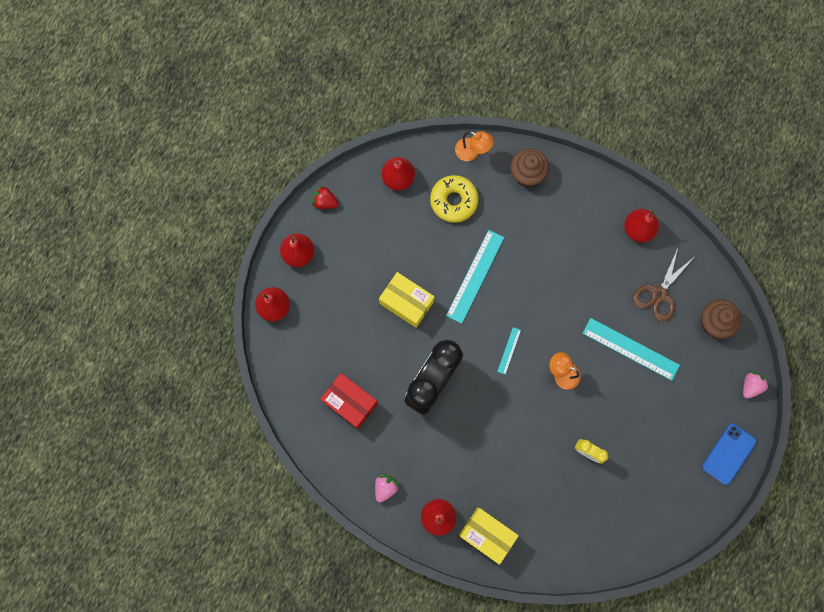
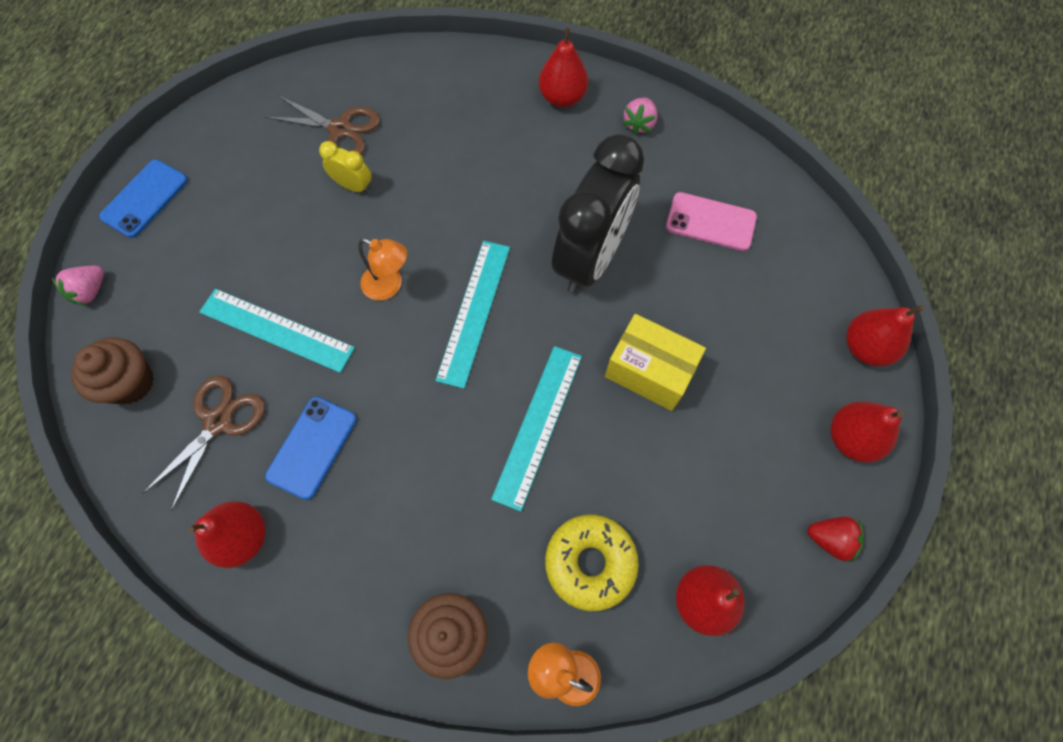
camera: 175 degrees right, 10 degrees down
red box [320,373,378,429] -> pink phone [666,192,757,251]
yellow box [459,507,519,565] -> none
turquoise ruler [497,327,521,375] -> turquoise ruler [435,241,510,389], size x2.08
none -> brown scissors [265,95,380,155]
none -> blue phone [265,397,357,500]

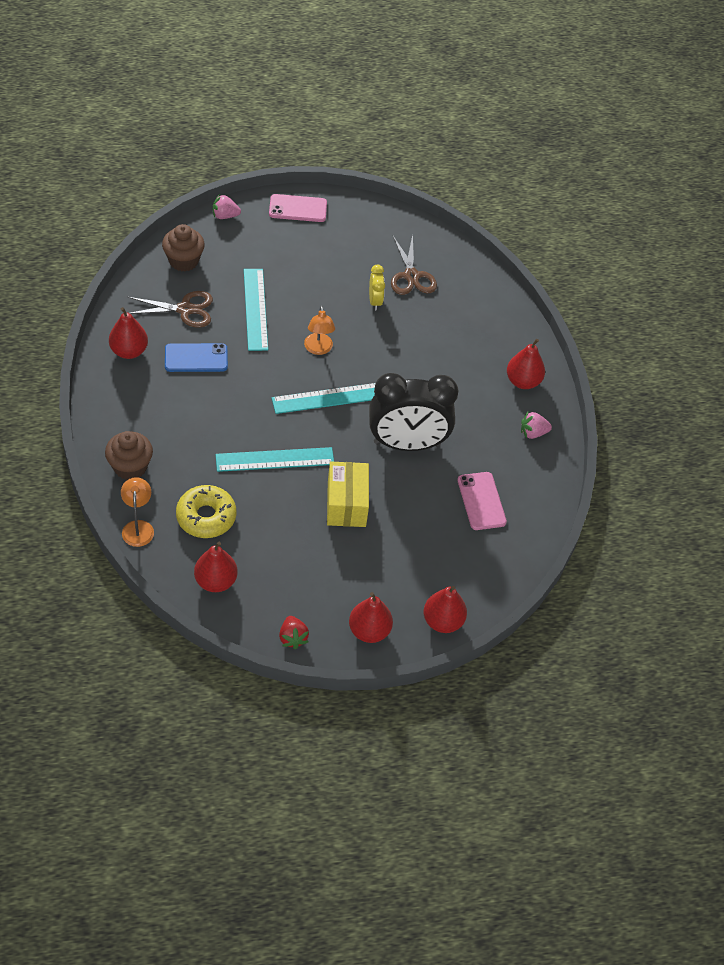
camera: 55 degrees right, 15 degrees down
blue phone [99,160,188,238] -> pink phone [269,194,327,222]

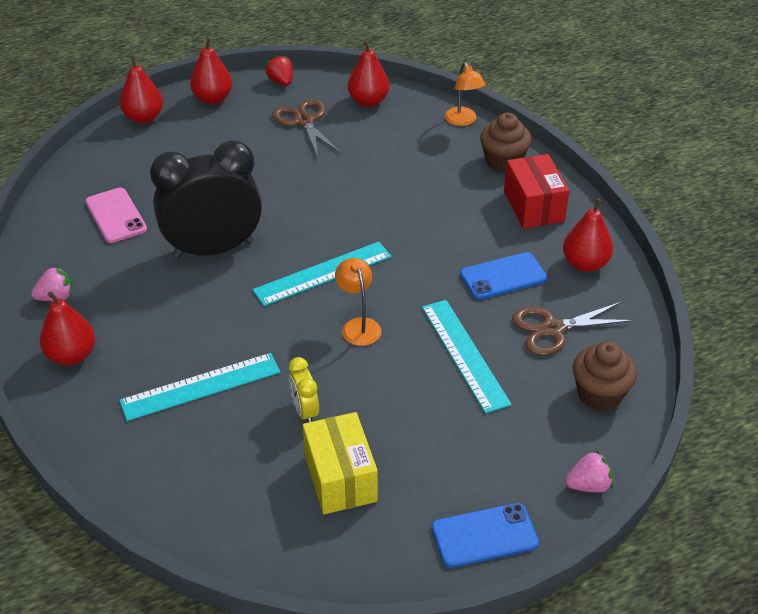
camera: 170 degrees right, 10 degrees down
yellow donut [176,485,236,538] -> none
turquoise ruler [216,447,334,472] -> turquoise ruler moved to [119,353,280,421]
pink phone [269,194,327,222] -> blue phone [432,503,539,568]
yellow box [327,462,369,527] -> yellow box moved to [303,412,378,514]
brown scissors [391,235,437,295] -> brown scissors moved to [272,99,342,157]
none -> red box [504,154,569,228]

